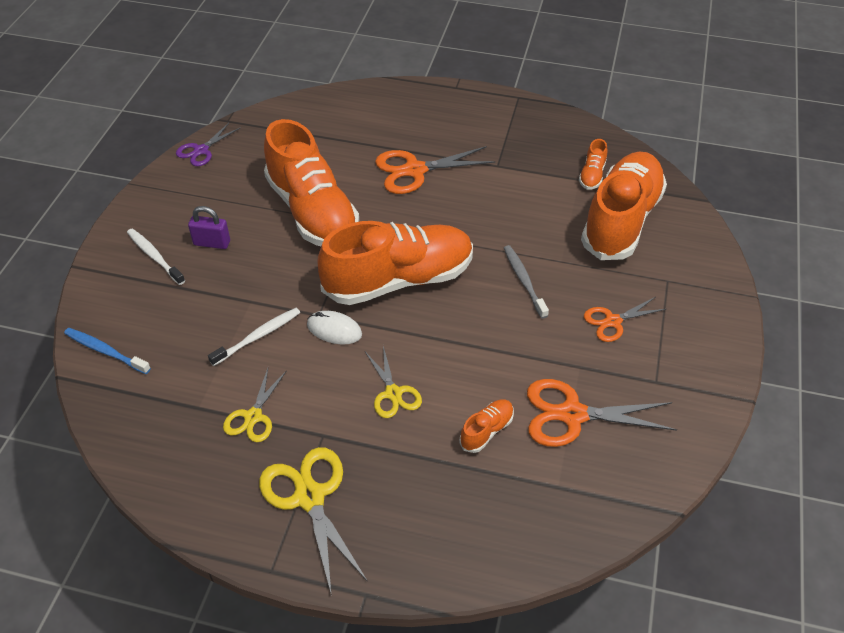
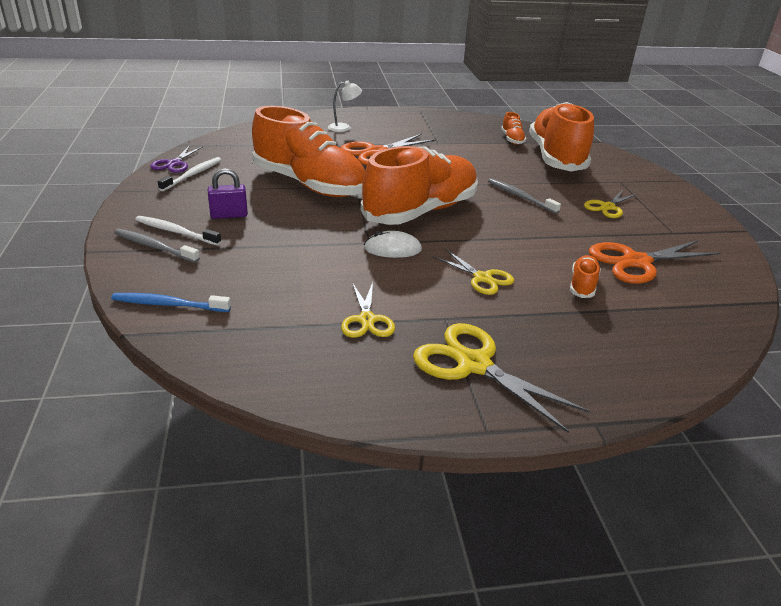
camera: 25 degrees left, 15 degrees down
white toothbrush [208,308,300,366] -> white toothbrush moved to [158,157,222,191]
orange scissors [584,297,666,342] -> yellow scissors [584,190,637,218]
none -> grey toothbrush [114,229,200,263]
none -> white lamp [328,81,362,132]

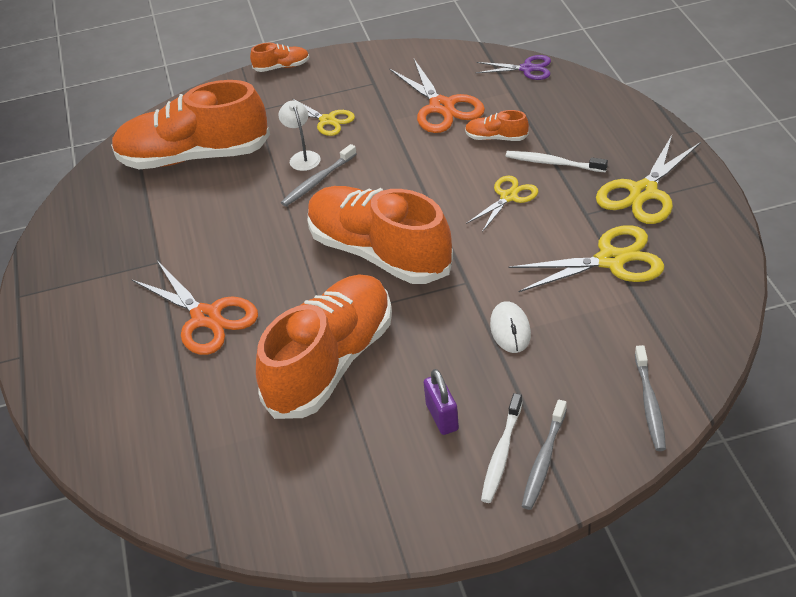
camera: 90 degrees left, 10 degrees up
blue toothbrush [111,293,231,312] -> grey toothbrush [635,345,666,451]
purple scissors [150,145,203,173] -> purple scissors moved to [476,55,551,80]
white toothbrush [158,157,222,191] -> white toothbrush moved to [506,151,608,172]
white lamp [328,81,362,132] -> white lamp moved to [279,100,321,171]
yellow scissors [341,282,395,338] -> yellow scissors [509,225,665,292], size x1.64
white mouse [364,231,422,258] -> white mouse moved to [490,301,531,353]
orange shoe [501,112,526,145] -> orange shoe moved to [250,43,309,72]

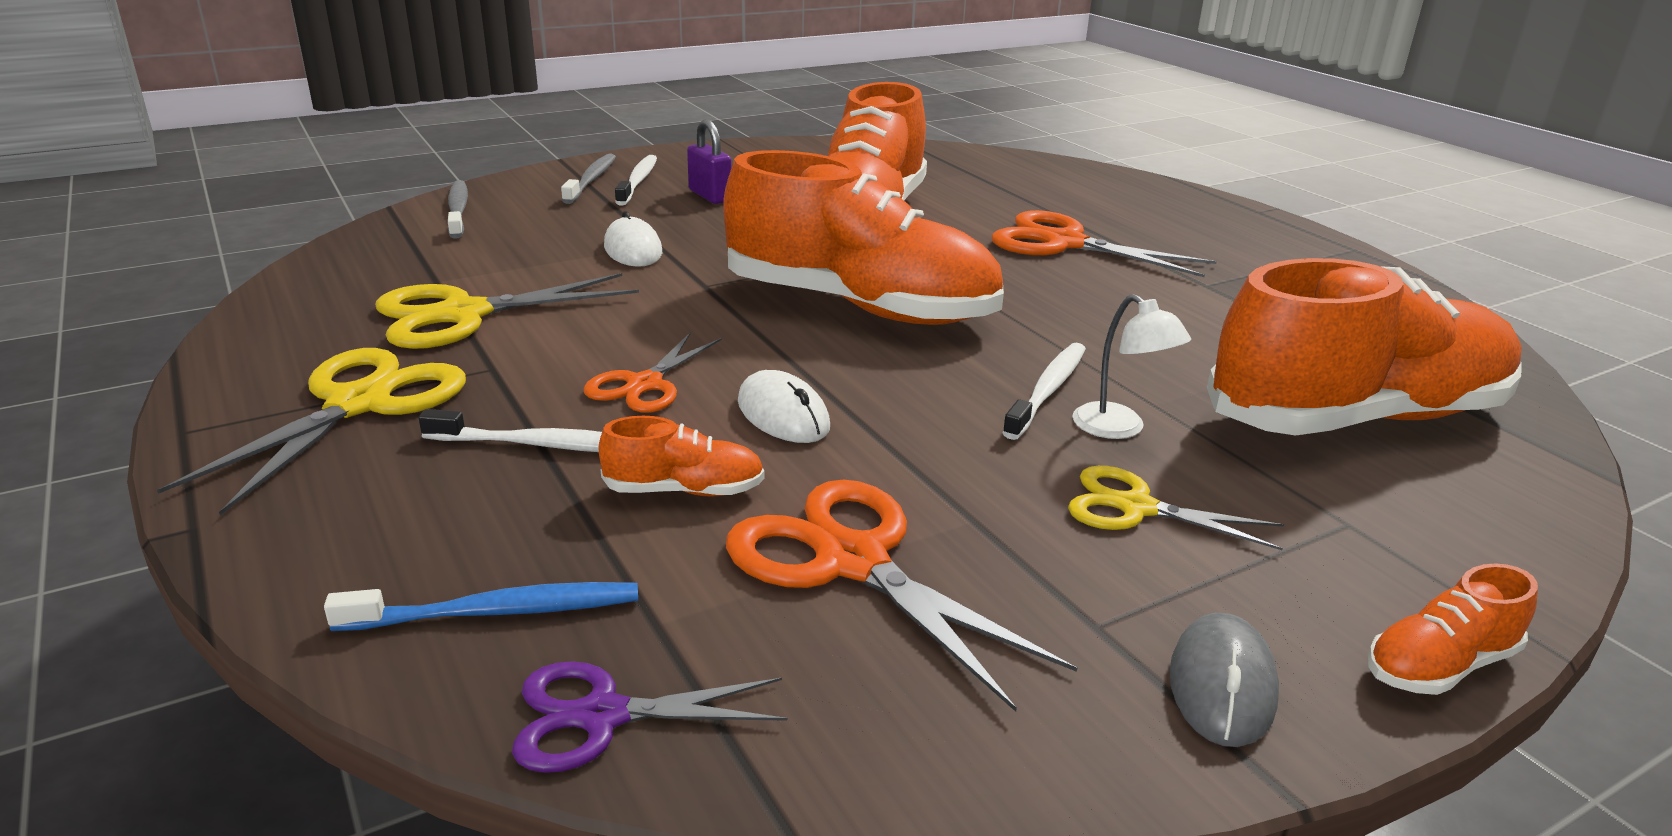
camera: 160 degrees right, 15 degrees down
grey toothbrush [281,144,357,206] -> white toothbrush [1002,343,1086,440]
yellow scissors [466,176,538,232] -> orange scissors [584,333,722,413]
none -> blue toothbrush [324,582,638,631]
none -> white mouse [738,370,830,443]
none -> grey mouse [1169,613,1279,747]

